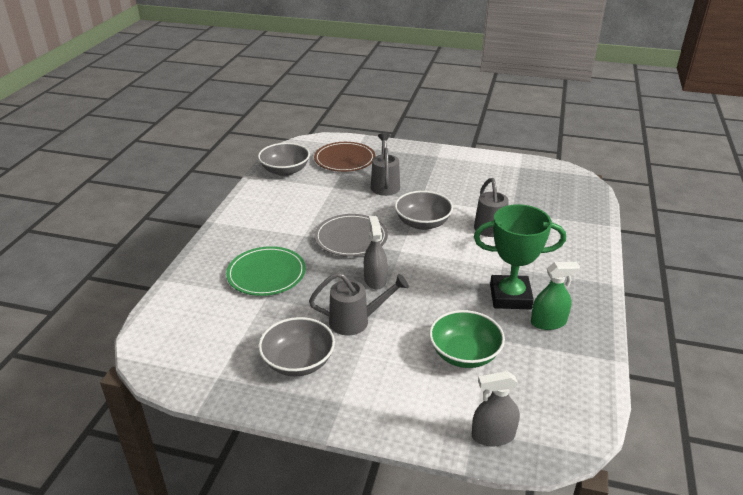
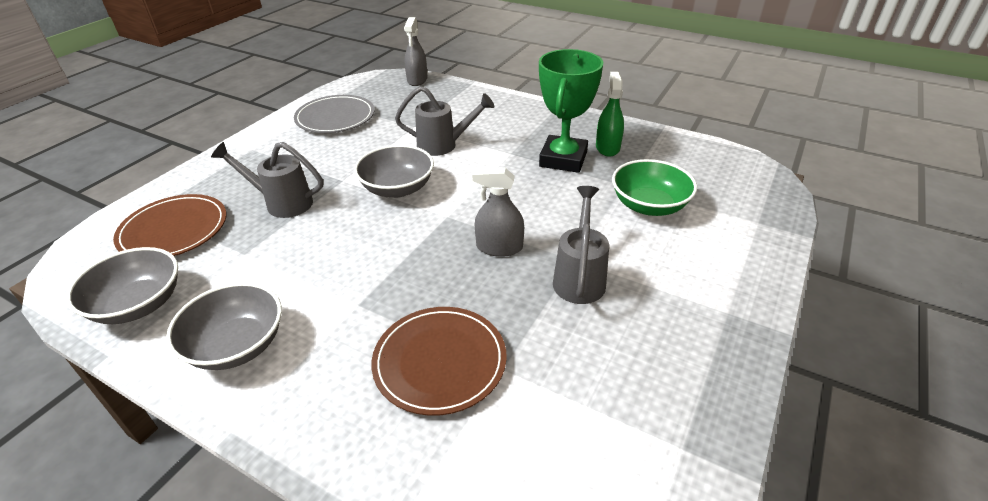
camera: 75 degrees left, 5 degrees up
green plate [226,246,306,296] -> brown plate [371,307,507,416]
grey bowl [259,317,335,376] -> grey bowl moved to [166,283,282,370]
grey plate [314,214,388,257] -> grey plate moved to [294,95,375,133]
grey spray bottle [472,371,520,447] -> grey spray bottle moved to [404,17,428,86]

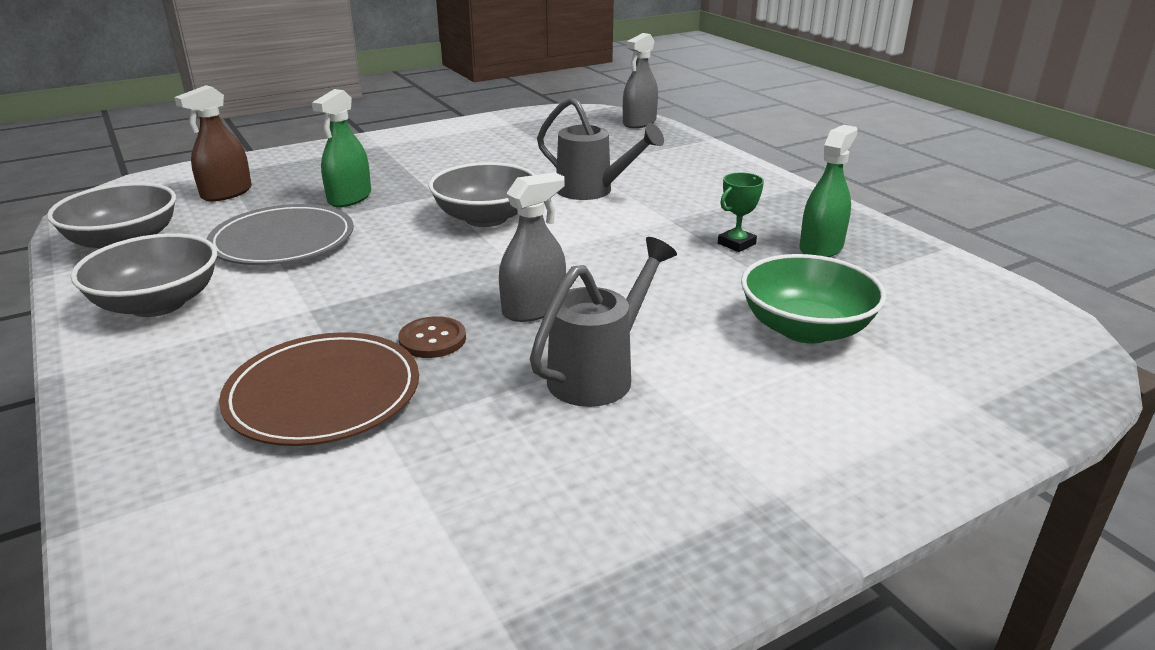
camera: 30 degrees right, 10 degrees down
brown plate [113,194,226,256] -> brown spray bottle [174,85,252,201]
grey watering can [211,142,323,218] -> green spray bottle [312,89,371,207]
grey plate [294,95,375,133] -> grey plate moved to [207,204,354,265]
grey spray bottle [472,168,524,257] -> grey spray bottle turned 105 degrees clockwise [499,172,566,322]
green trophy [539,49,603,173] -> green trophy [718,172,764,252], size x0.43
none -> brown button [398,316,466,358]

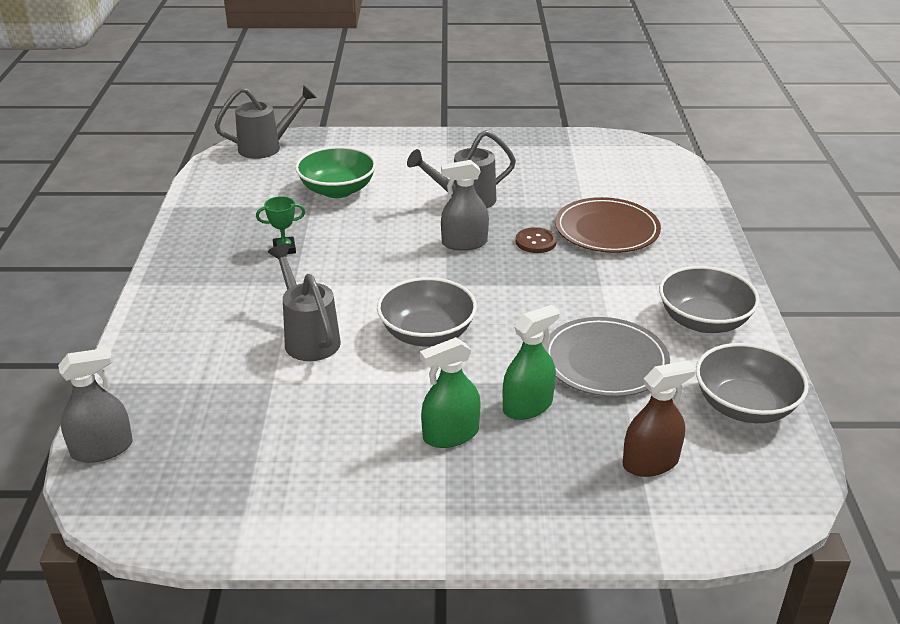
camera: 150 degrees left, 5 degrees up
green spray bottle [800,125,858,257] -> green spray bottle moved to [420,337,481,448]
none -> grey watering can [214,85,317,159]

